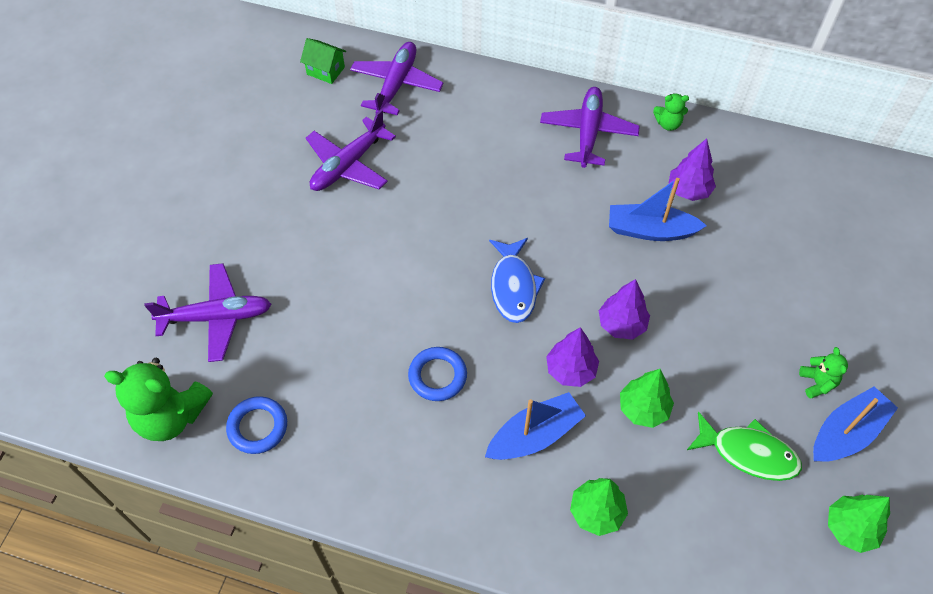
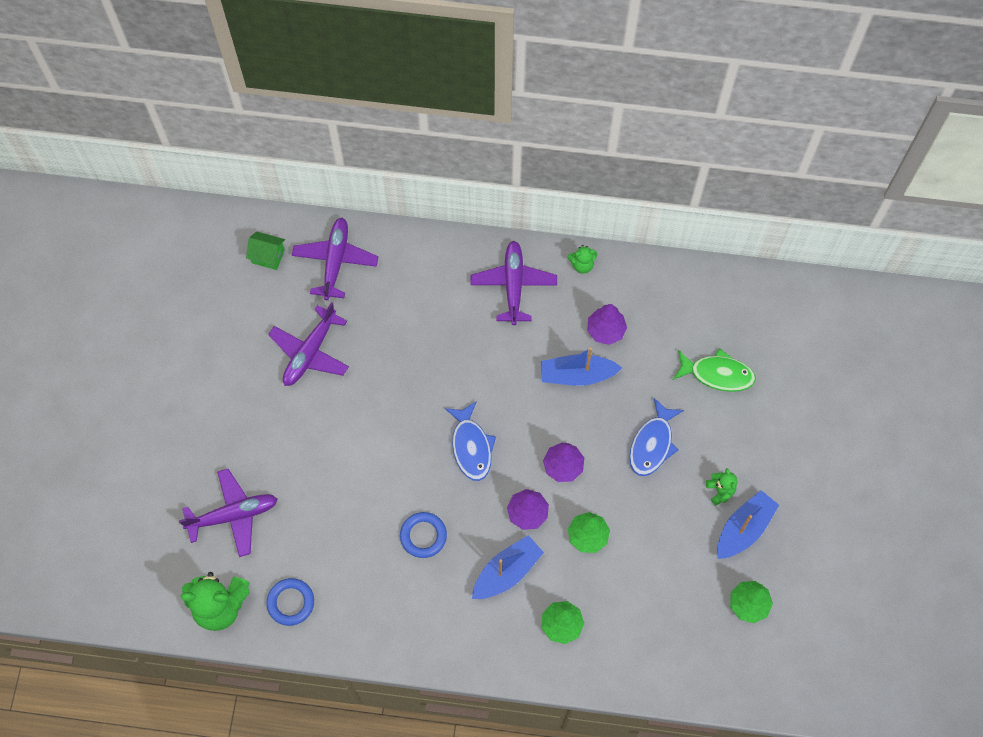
camera: 10 degrees left, 10 degrees up
green fish [687,412,802,481] -> green fish moved to [673,348,756,392]
none -> blue fish [629,398,684,476]

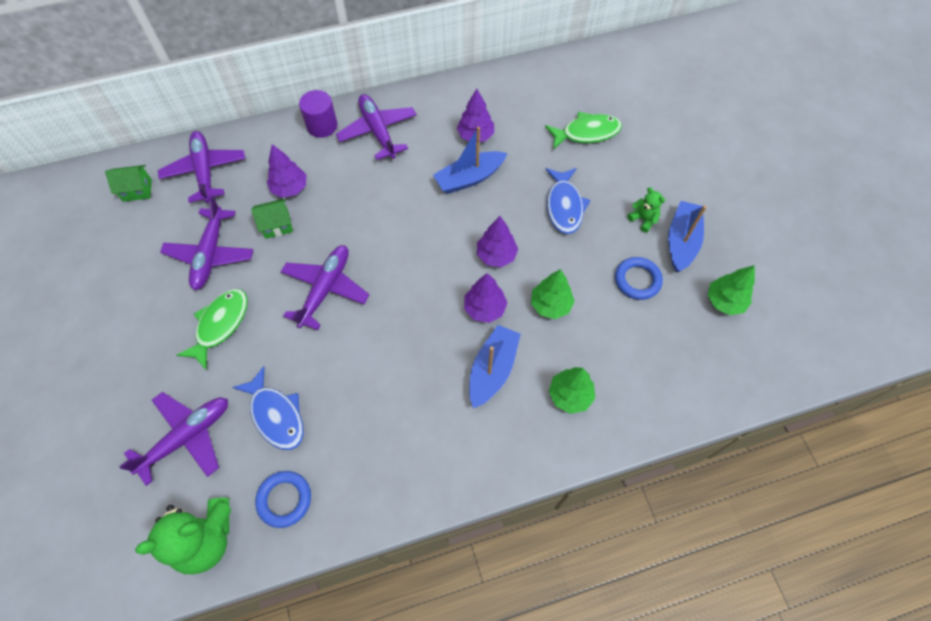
camera: 25 degrees left, 5 degrees down
blue ring [400,512,447,558] -> blue ring moved to [615,257,663,300]
blue fish [445,401,496,481] -> blue fish moved to [232,366,304,450]
green teddy bear [567,245,597,274] -> none
none -> green fish [176,289,248,370]
none -> green house [251,199,293,239]
none -> purple tree [267,144,306,198]
none -> purple plane [281,245,369,330]
none -> purple cylinder [299,90,338,138]

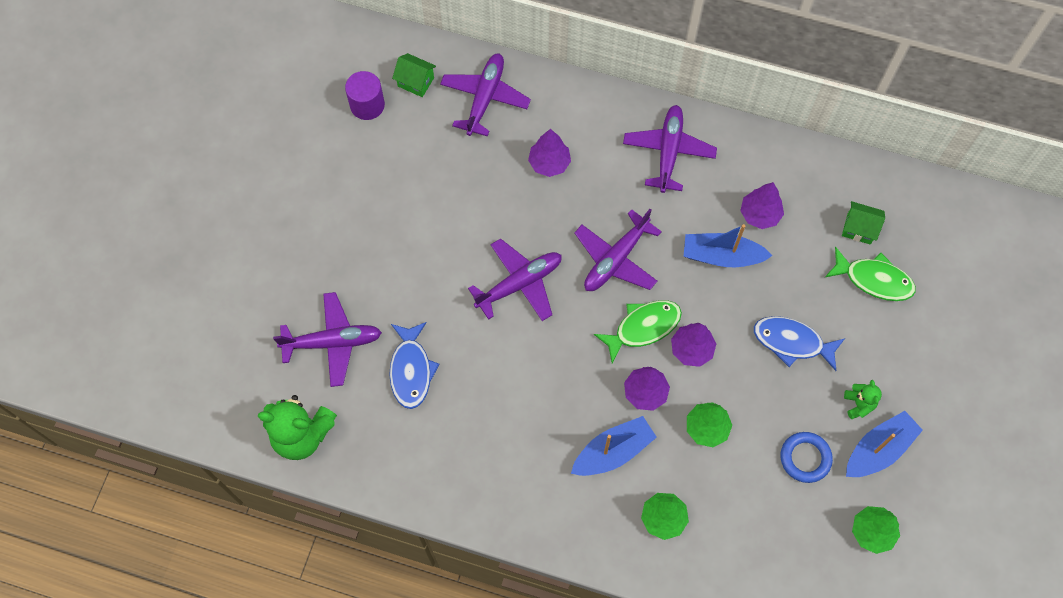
camera: 35 degrees right, 5 degrees up
purple plane [160,196,254,291] -> purple plane moved to [575,209,662,291]
green fish [176,289,248,370] -> green fish moved to [594,300,682,363]
green house [251,199,293,239] -> green house moved to [842,201,885,245]
blue ring [255,471,311,528] -> none
purple cylinder [299,90,338,138] -> purple cylinder moved to [345,71,385,120]
blue fish [545,168,590,234] -> blue fish turned 75 degrees clockwise [754,316,845,371]

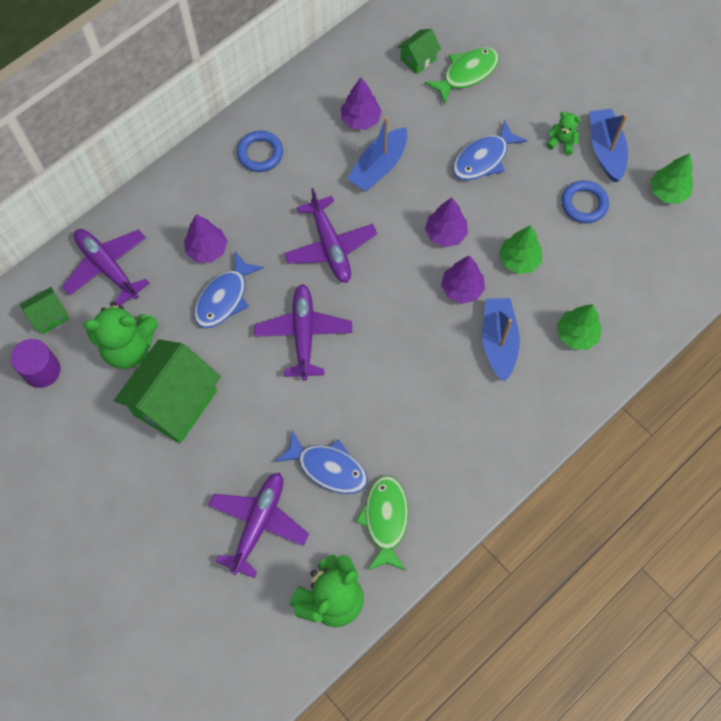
camera: 60 degrees left, 0 degrees up
green fish [594,300,682,363] -> green fish moved to [356,475,408,570]
purple plane [623,105,717,193] -> blue ring [237,131,283,172]
none -> green teddy bear [84,302,158,369]
none -> green house [114,339,221,443]
none -> blue fish [194,251,264,328]

